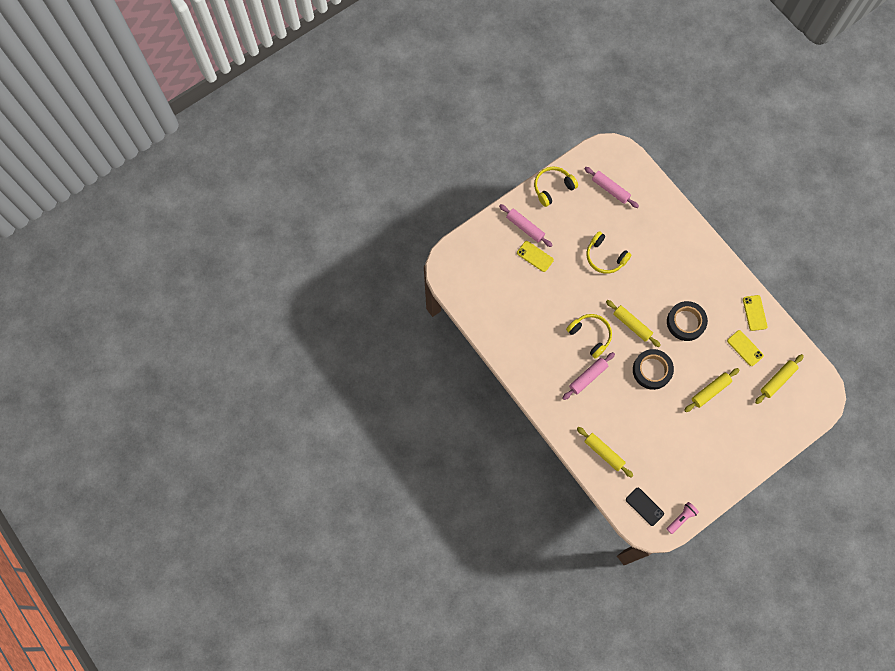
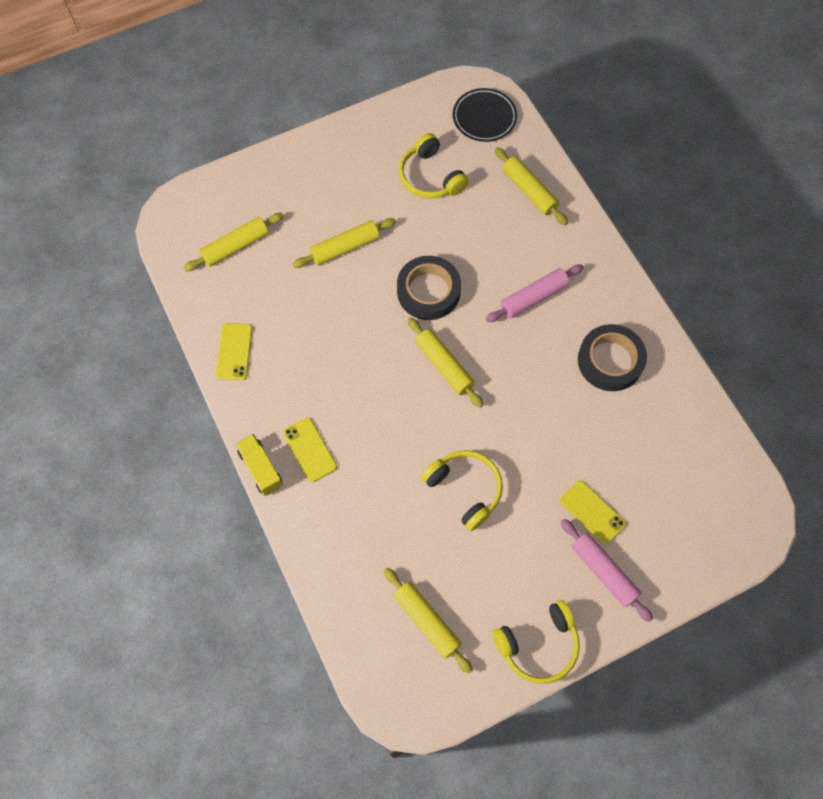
camera: 170 degrees left, 5 degrees down
yellow headphones [566,314,612,359] -> yellow headphones moved to [399,133,469,199]
pink rolling pin [584,167,639,208] -> yellow rolling pin [384,568,473,674]
black phone [626,488,664,526] -> black plate [453,88,517,142]
pink flashlight [666,502,699,534] -> none
black tape [667,301,708,341] -> black tape moved to [578,324,647,391]
yellow phone [727,330,764,366] -> yellow phone moved to [283,418,337,482]
none -> yellow truck [235,434,283,496]

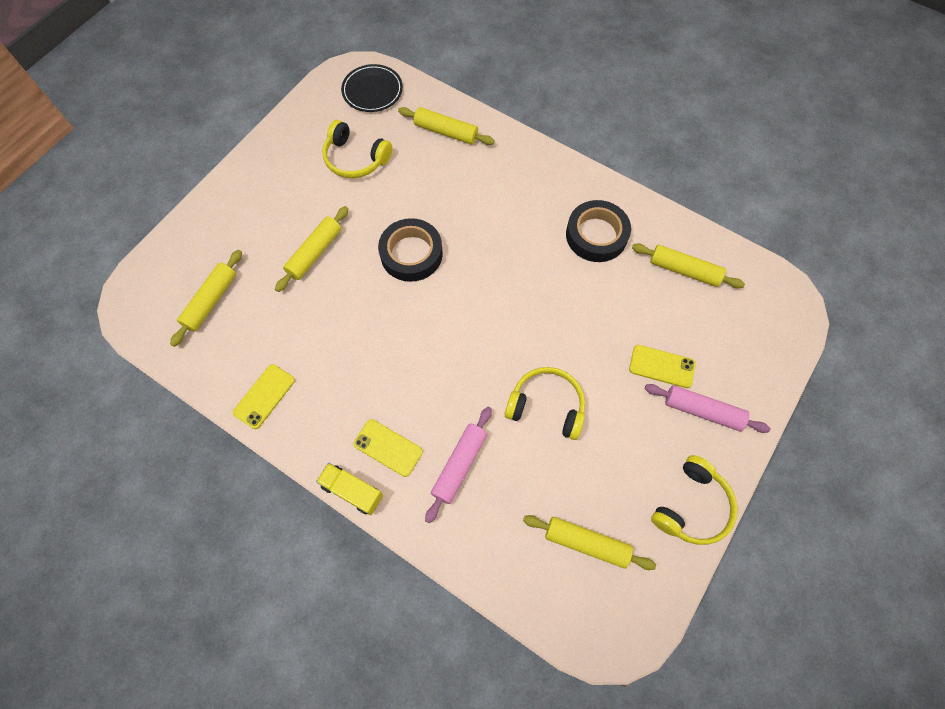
camera: 30 degrees left, 0 degrees up
yellow phone [216,323,253,380] -> yellow phone turned 60 degrees clockwise [233,364,295,429]
yellow rolling pin [408,317,483,408] -> yellow rolling pin moved to [632,243,745,288]
pink rolling pin [486,264,583,322] -> pink rolling pin moved to [425,407,492,523]

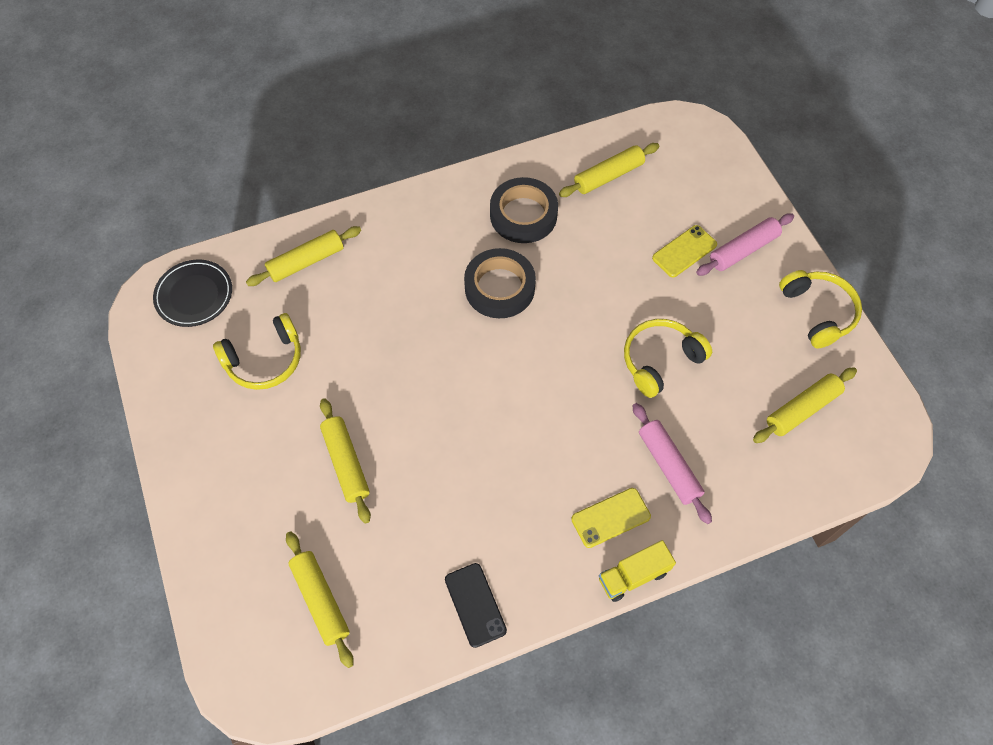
camera: 55 degrees left, 5 degrees down
yellow phone [233,364,295,429] -> black phone [445,563,507,648]
black tape [378,218,443,282] -> black tape moved to [464,248,536,318]

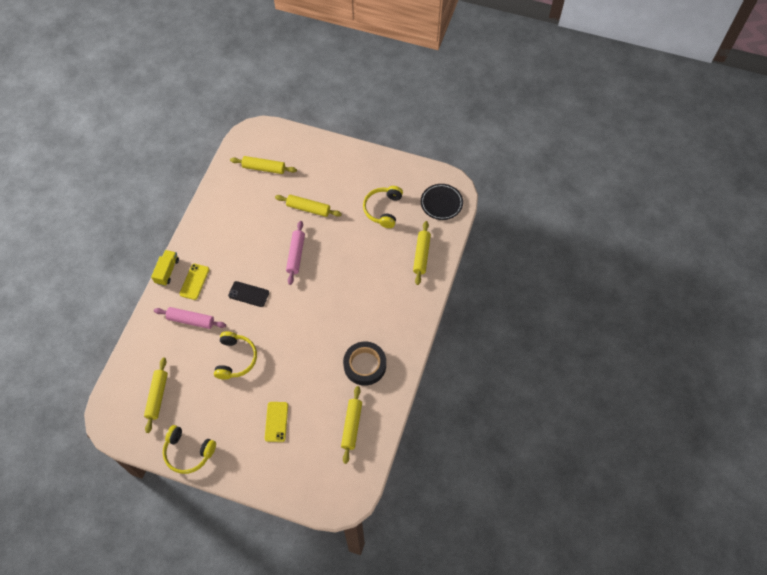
camera: 130 degrees right, 0 degrees up
black phone [445,563,507,648] -> black phone moved to [228,281,269,307]
black tape [464,248,536,318] -> none
pink rolling pin [696,213,794,276] -> pink rolling pin moved to [286,221,305,285]

